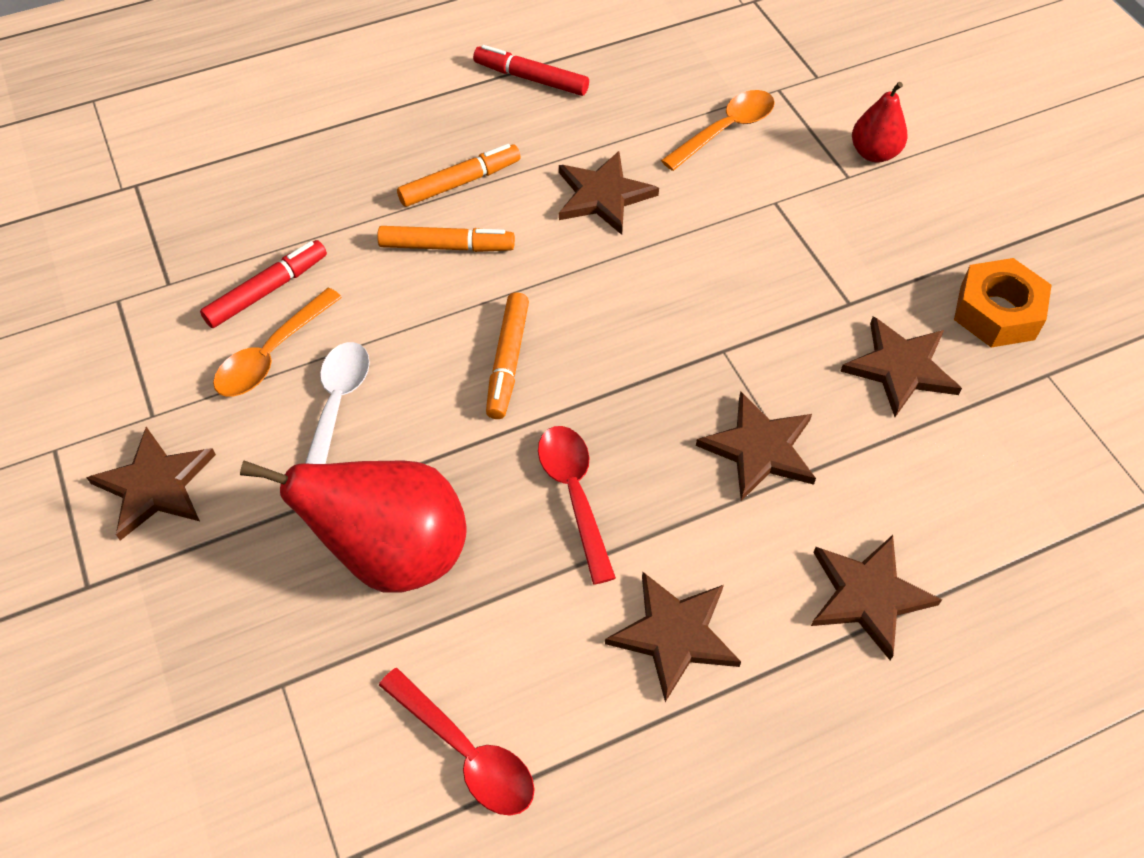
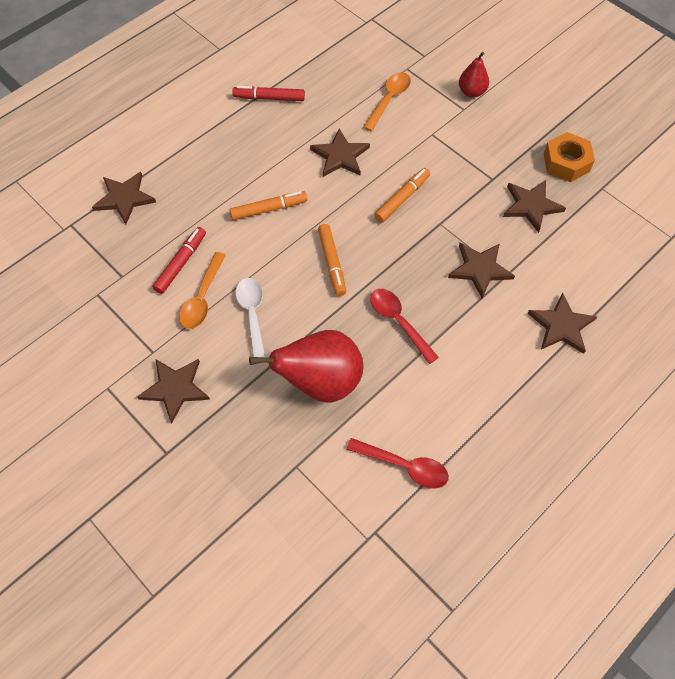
camera: 20 degrees left, 5 degrees up
orange marker [397,144,521,207] -> orange marker moved to [374,168,430,223]
brown star [605,572,741,702] -> brown star moved to [92,172,156,224]

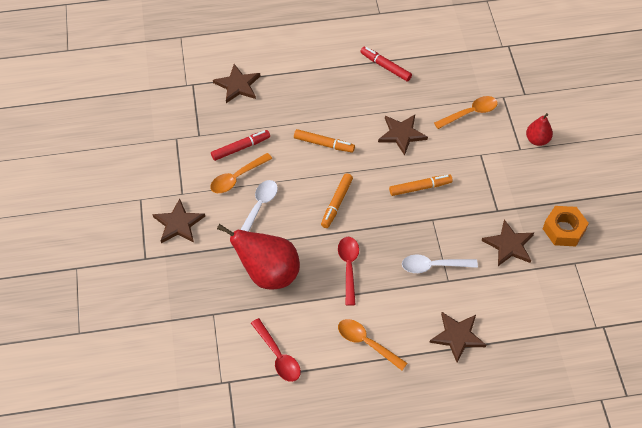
camera: 35 degrees right, 5 degrees down
brown star [448,243,515,299] -> white spoon [402,255,478,273]
none -> orange spoon [338,319,408,370]

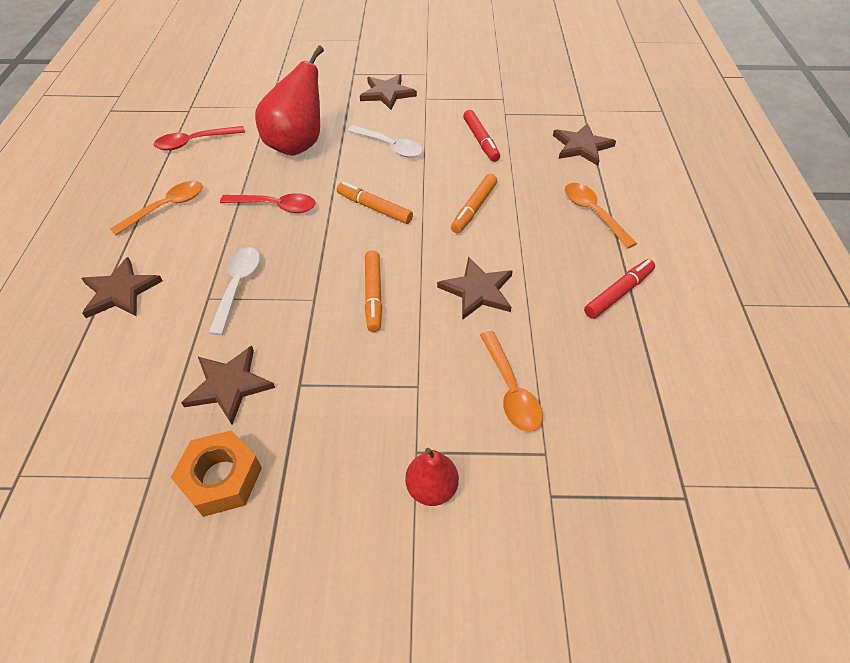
camera: 100 degrees right, 5 degrees down
orange spoon [210,153,272,193] -> orange spoon moved to [565,183,637,249]

